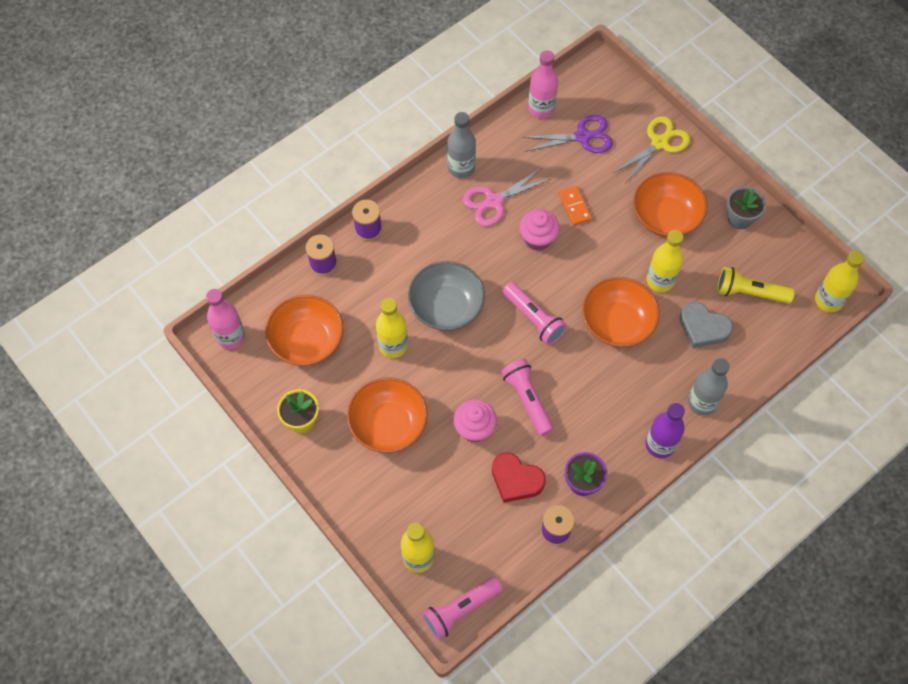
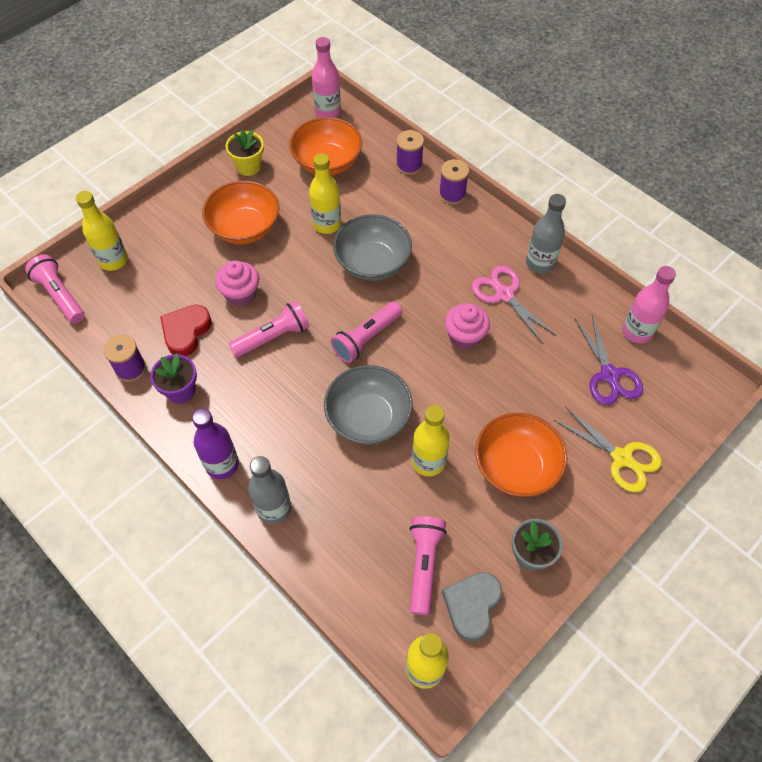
camera: 85 degrees right, 5 degrees down
orange domino [559,186,592,225] -> none
orange bowl [582,277,660,347] -> grey bowl [324,365,413,445]
grey heart [680,302,733,348] -> grey heart moved to [442,572,502,642]
yellow flashlight [717,267,795,304] -> pink flashlight [409,516,447,615]

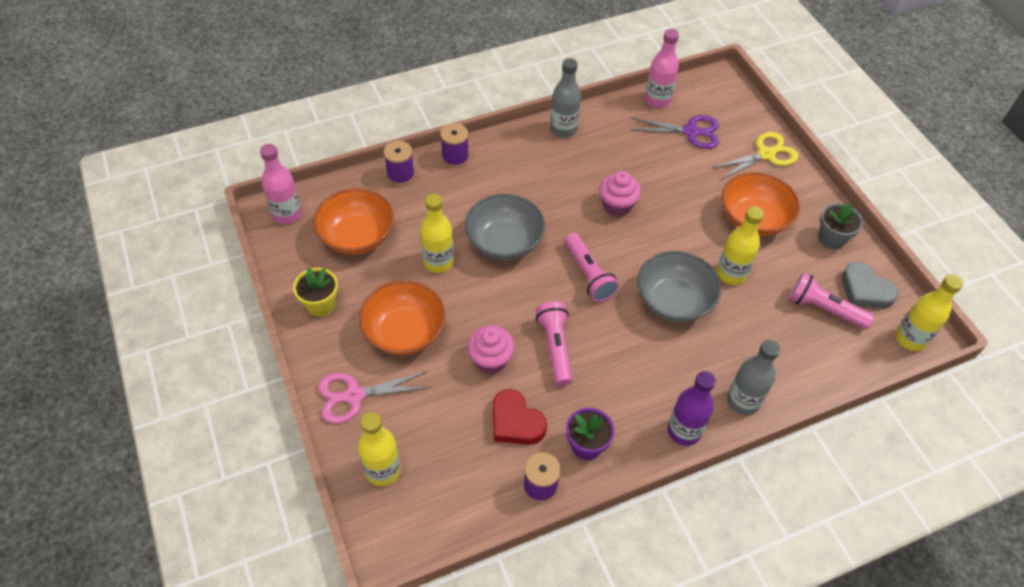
camera: 70 degrees left, 5 degrees down
pink flashlight [25,254,84,323] -> none
pink scissors [472,265,557,344] -> pink scissors moved to [318,371,431,424]

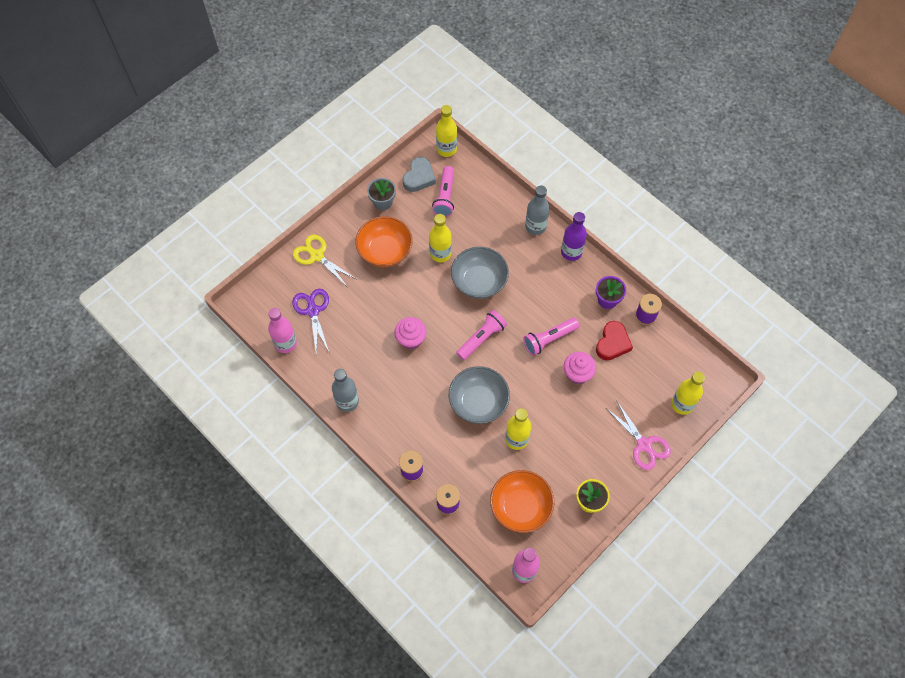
camera: 110 degrees left, 10 degrees up
orange bowl [359,280,446,355] -> none

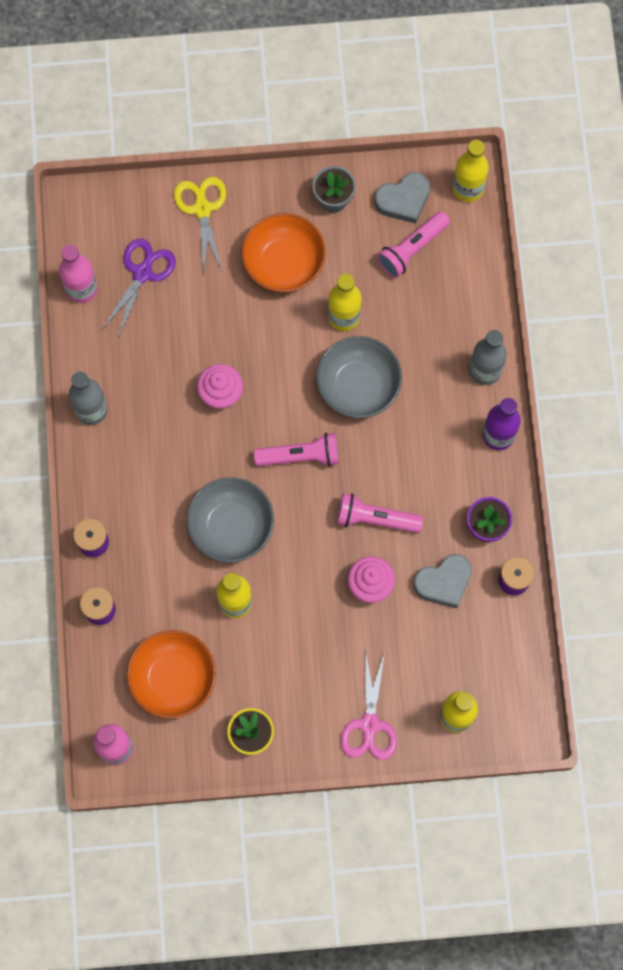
camera: 40 degrees right, 10 degrees up
red heart [596,321,633,360] -> grey heart [413,554,472,608]

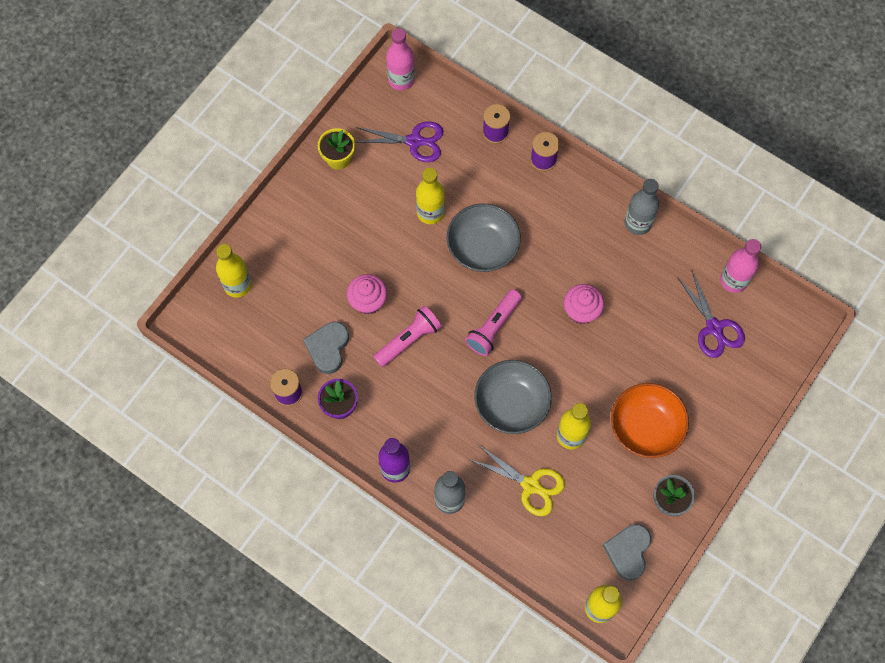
camera: 130 degrees right, 5 degrees down
orange bowl [127,630,216,719] -> purple scissors [355,121,443,162]
yellow scissors [174,177,226,272] -> yellow scissors moved to [469,446,565,516]
pink scissors [341,649,397,760] -> none
pink flashlight [377,211,450,278] -> none

